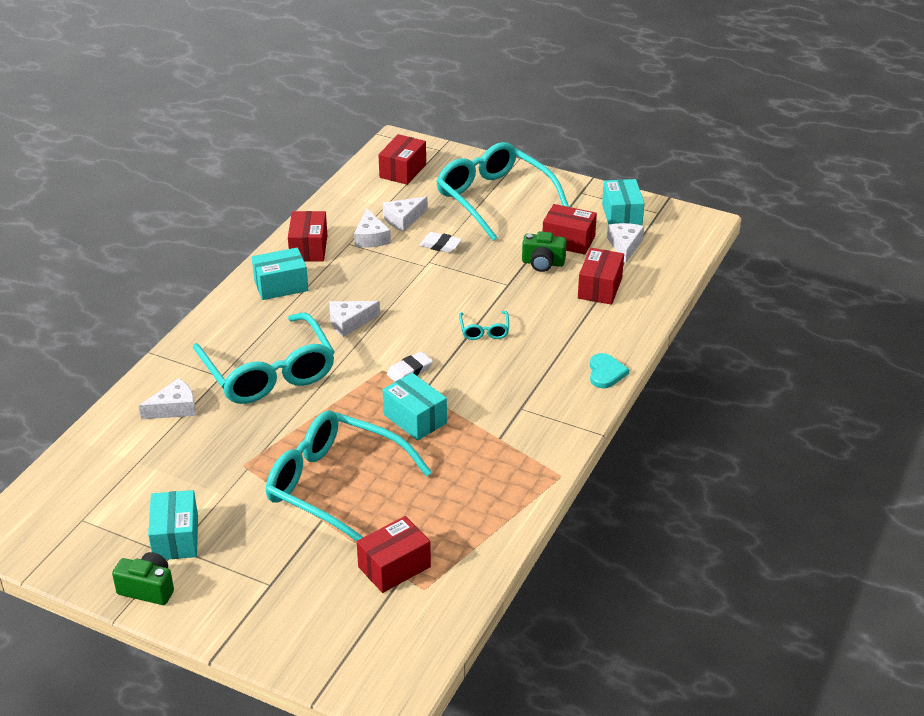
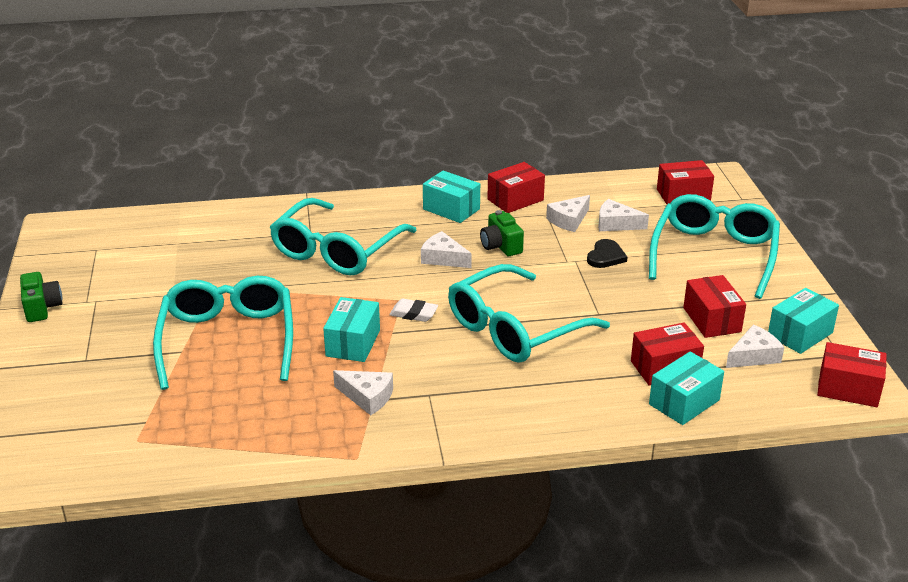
camera: 55 degrees right, 5 degrees down
white cheese [139,378,196,419] -> white cheese moved to [333,370,393,415]
turquoise box [148,490,198,560] -> turquoise box moved to [649,352,724,425]
red box [357,516,431,593] -> red box moved to [817,342,887,407]
white eraser [420,232,462,253] -> black heart [587,239,628,268]
turquoise glasses [459,311,509,340] -> turquoise glasses [448,264,610,363], size x2.41
green camera [522,231,567,272] -> green camera moved to [480,210,524,256]
turquoise heart [590,353,629,388] -> none

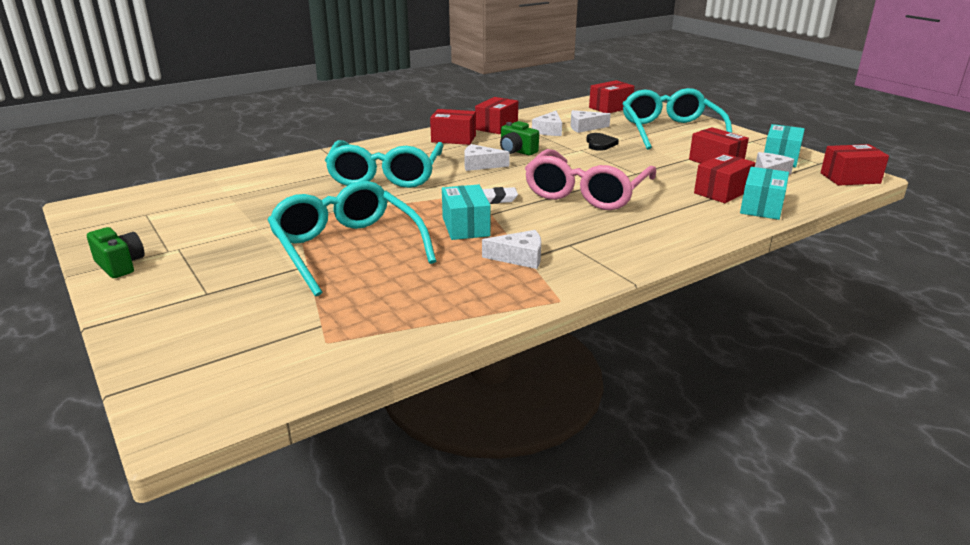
camera: 25 degrees left, 5 degrees down
turquoise box [423,170,480,223] -> red box [430,109,476,145]
turquoise glasses [448,264,610,363] -> pink glasses [525,149,656,210]

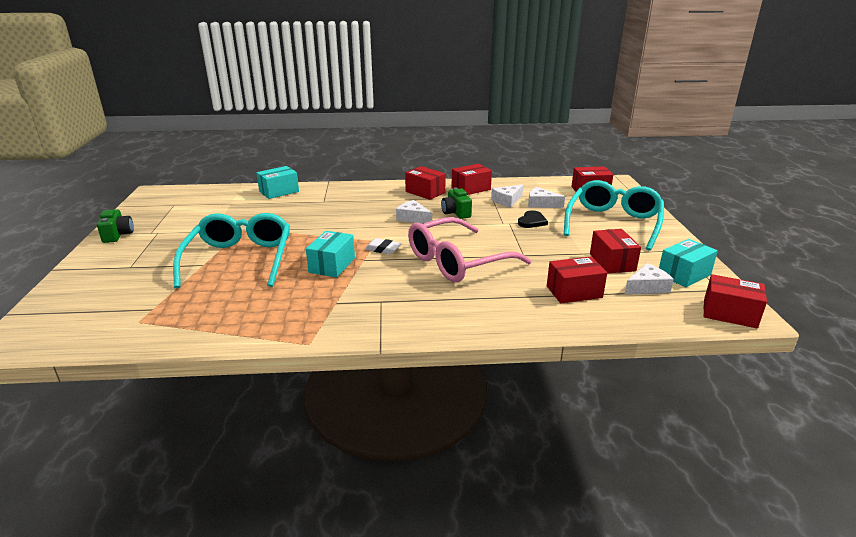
camera: 30 degrees right, 0 degrees up
turquoise glasses [325,140,443,188] -> none
white cheese [482,230,541,269] -> none
turquoise box [740,167,789,220] -> turquoise box moved to [256,166,299,199]

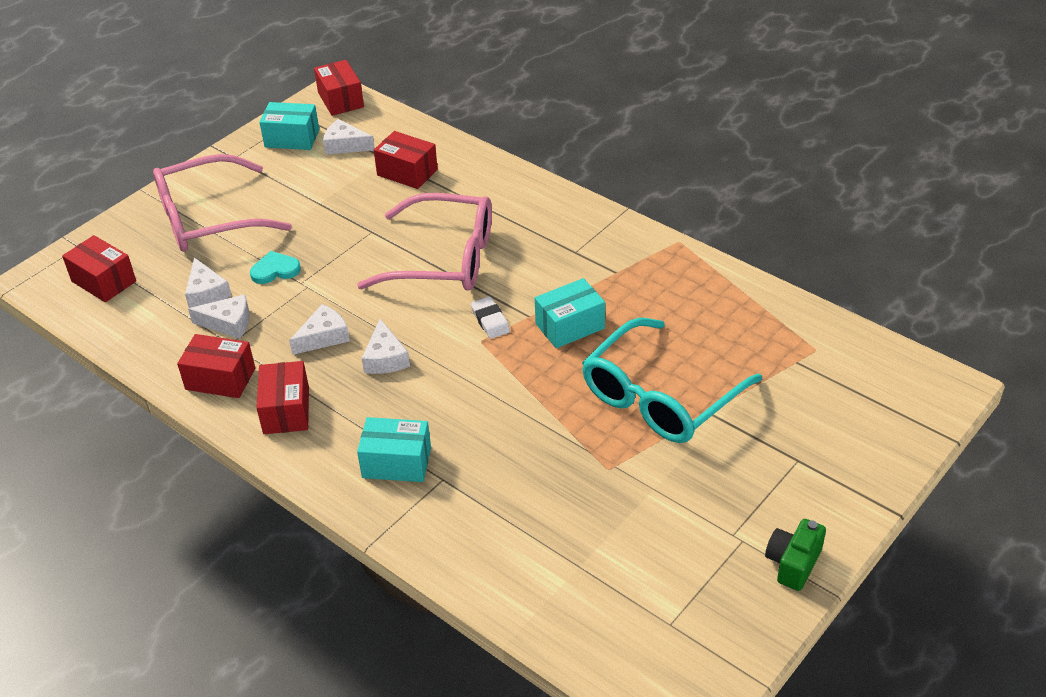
camera: 135 degrees left, 15 degrees up
turquoise box [256,166,299,199] -> turquoise box moved to [357,417,431,482]
green camera [441,187,472,219] -> white cheese [289,304,350,355]
black heart [518,210,548,228] -> turquoise heart [250,251,301,284]
turquoise glasses [564,180,664,251] -> pink glasses [153,154,292,252]
red box [590,229,641,274] -> none

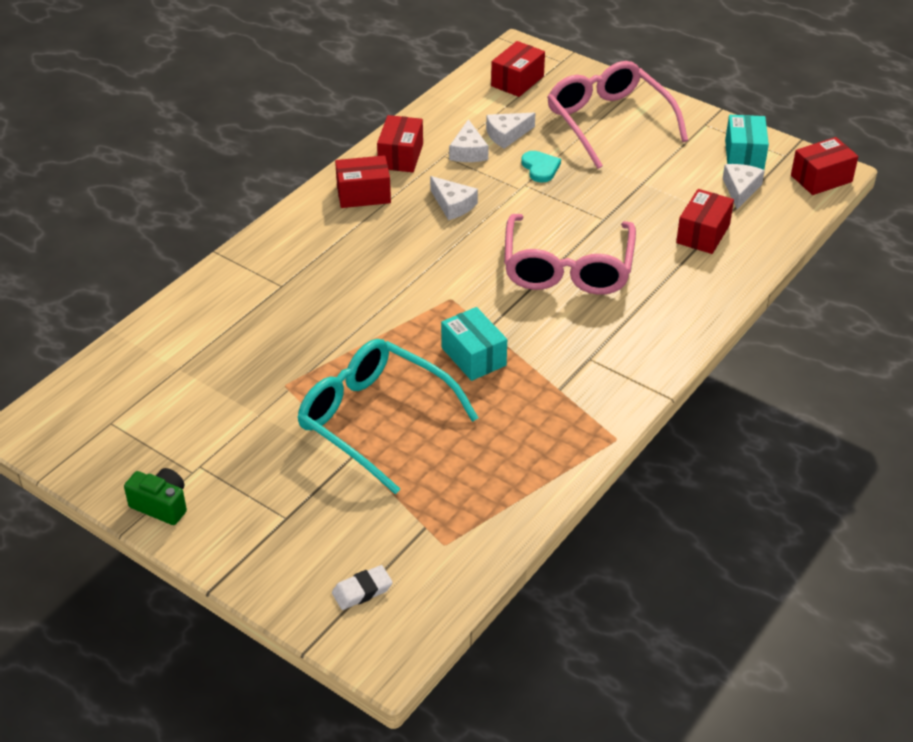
camera: 85 degrees right, 0 degrees up
turquoise box [357,417,431,482] -> none
white cheese [362,319,410,374] -> none
white eraser [471,297,510,339] -> white eraser moved to [332,565,393,610]

